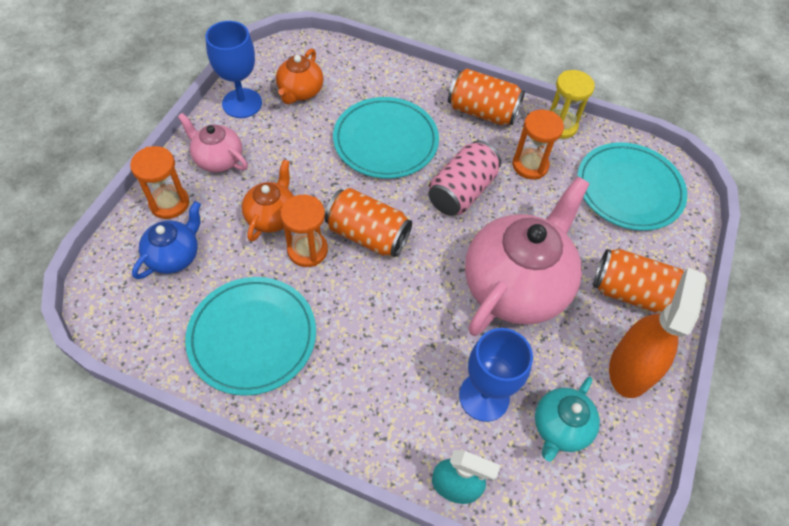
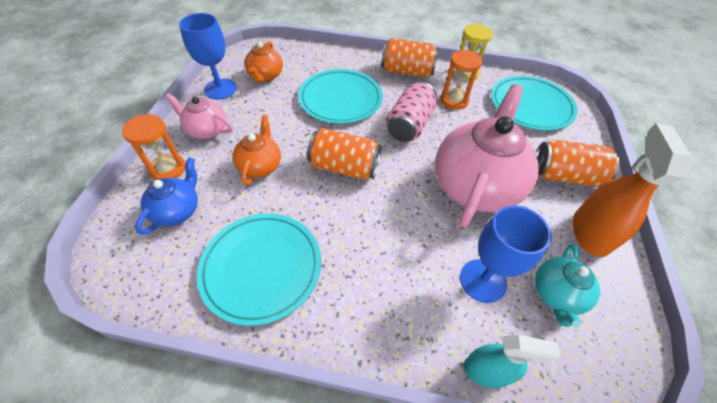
camera: 10 degrees left, 5 degrees down
orange hourglass [280,195,328,267] -> none

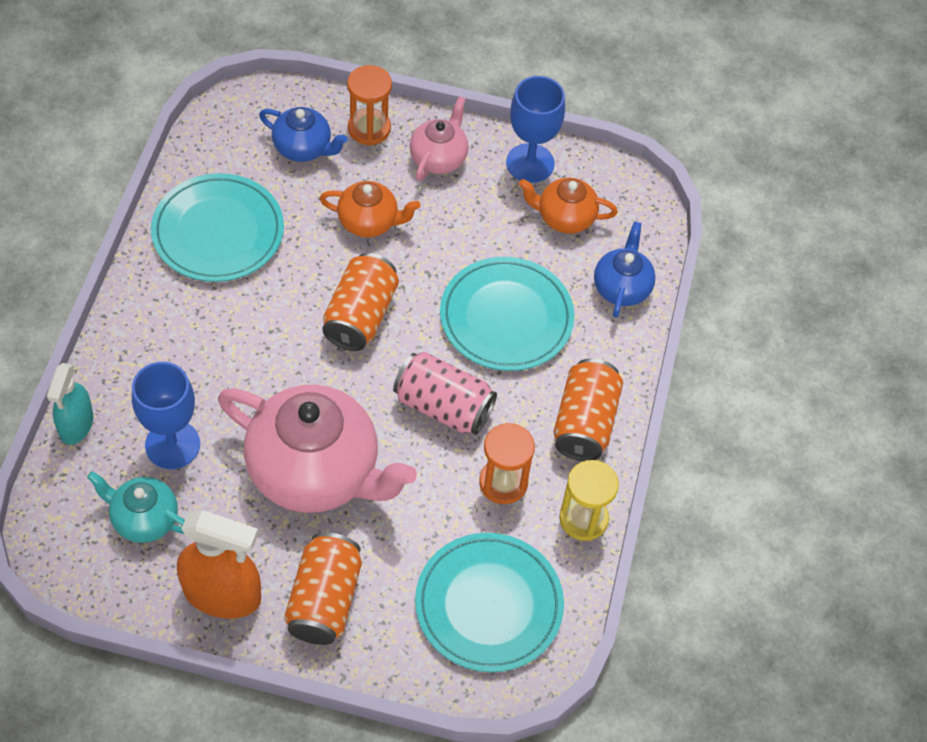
camera: 90 degrees right, 5 degrees up
none -> blue teapot [594,221,656,318]

